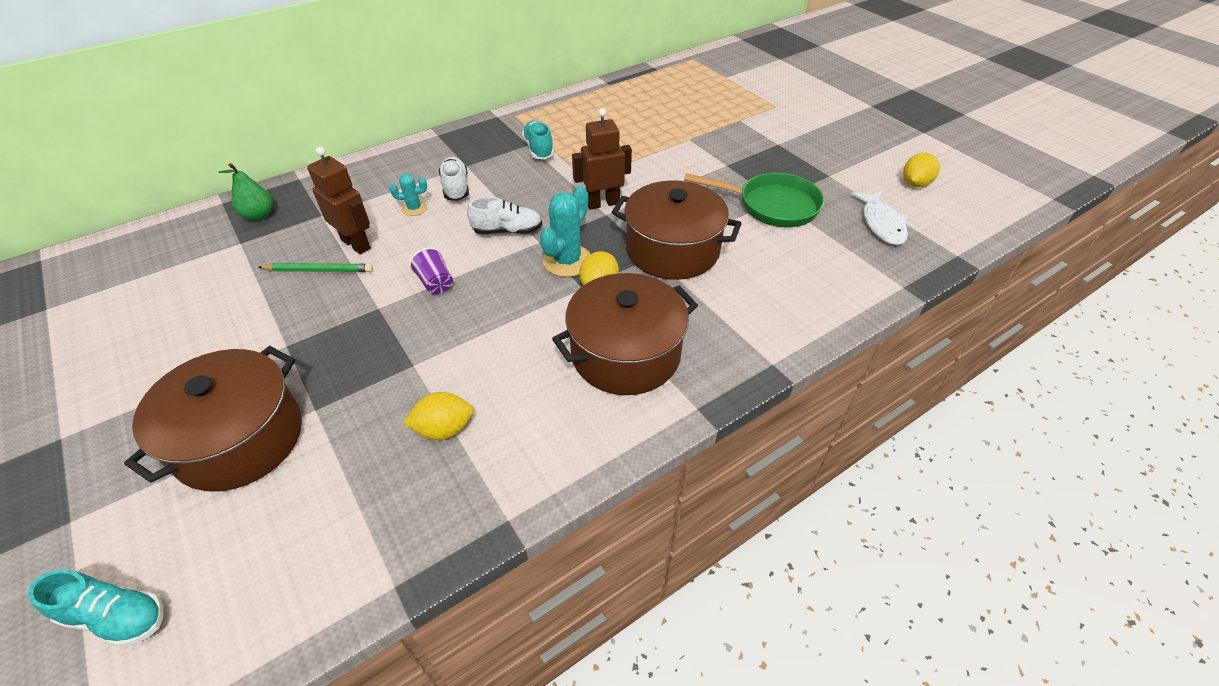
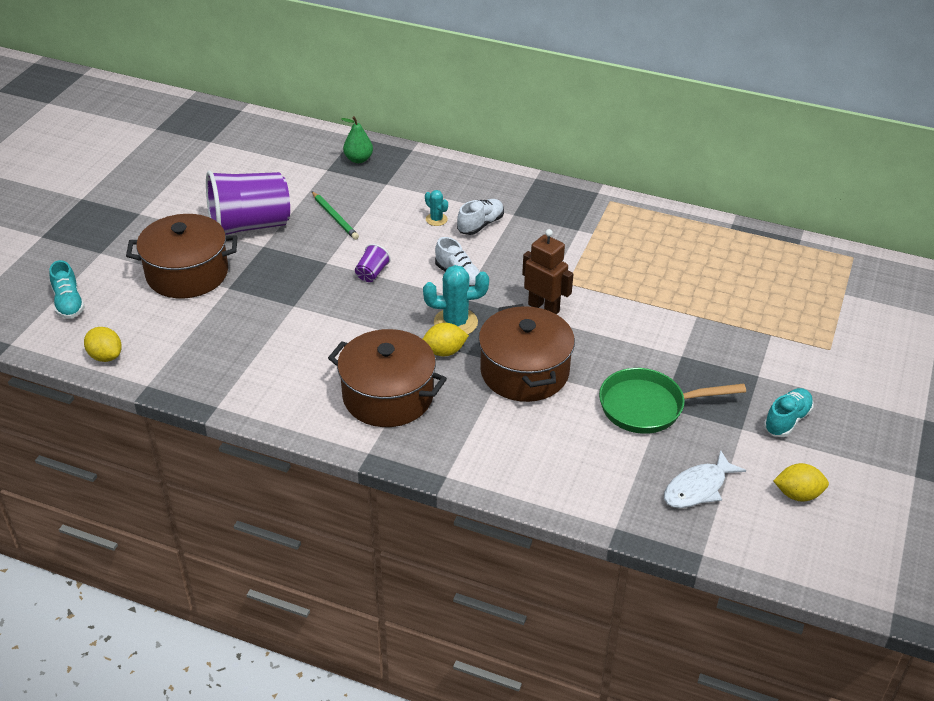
camera: 55 degrees right, 5 degrees down
brown robot [307,147,371,254] -> none
yellow lemon [404,392,474,440] -> yellow lemon moved to [84,327,122,362]
turquoise shoe [522,120,554,159] -> turquoise shoe moved to [764,388,814,437]
green pan [684,173,824,227] -> green pan turned 105 degrees clockwise [599,368,746,434]
none -> purple cup [206,170,290,235]

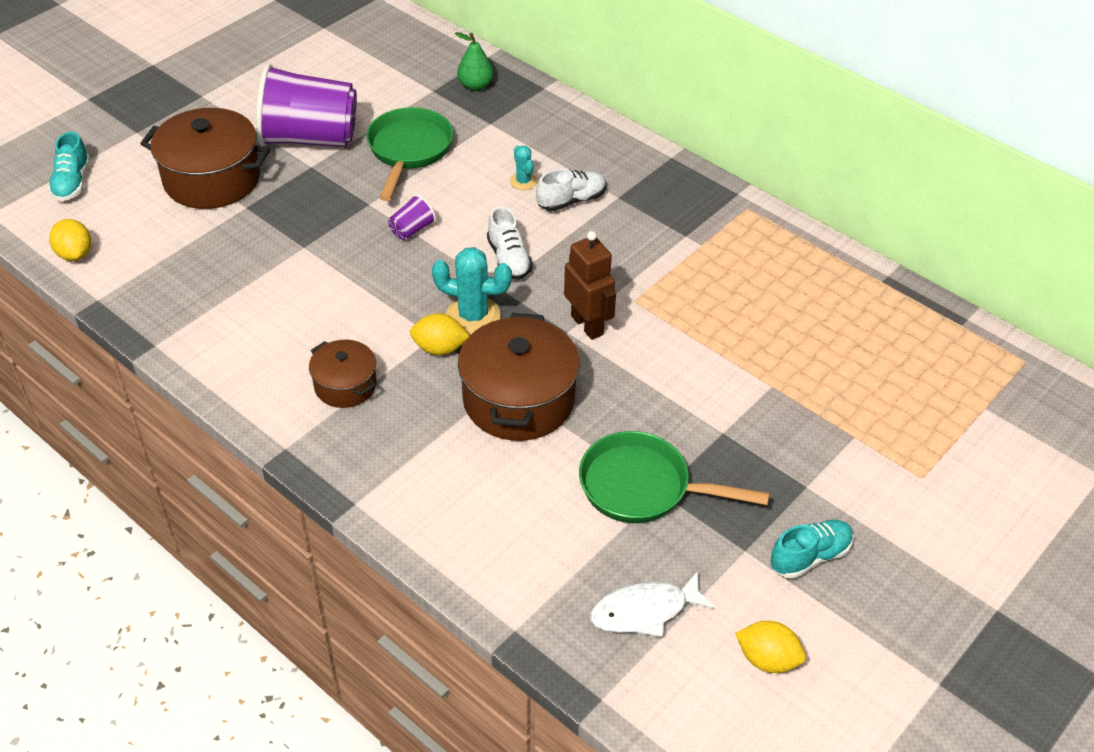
camera: 20 degrees right, 5 degrees up
green pencil [312,192,359,240] -> green pan [366,107,453,201]
brown pot [328,329,447,427] -> brown pot [309,340,377,408], size x0.56

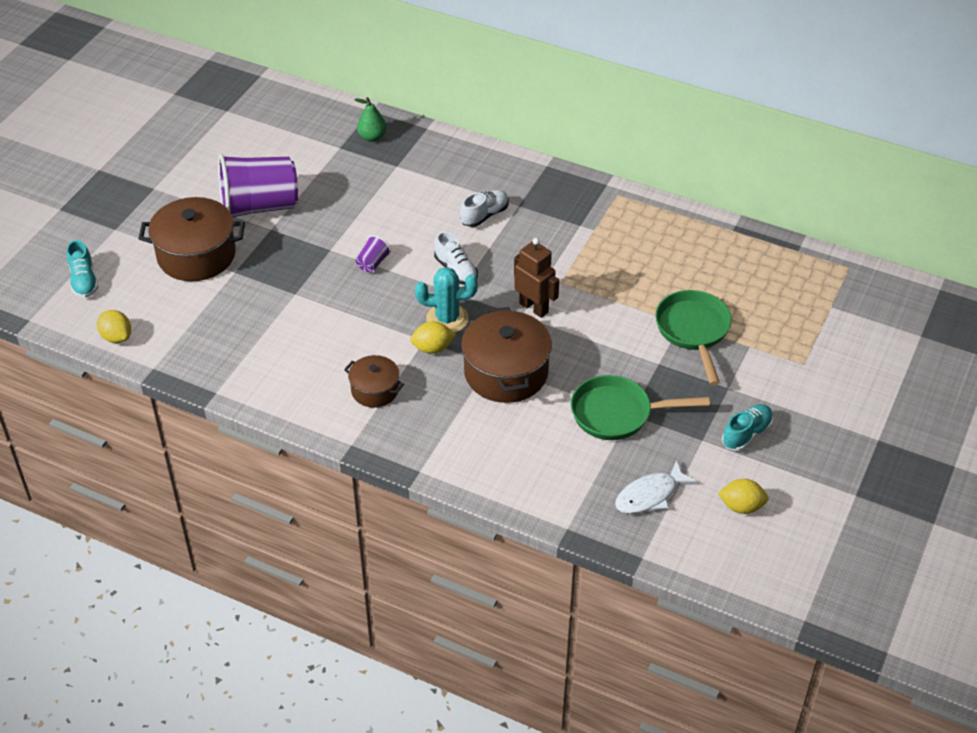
camera: 15 degrees left, 0 degrees up
green pan [366,107,453,201] -> green pan moved to [655,290,732,385]
turquoise cactus [510,146,537,190] -> none

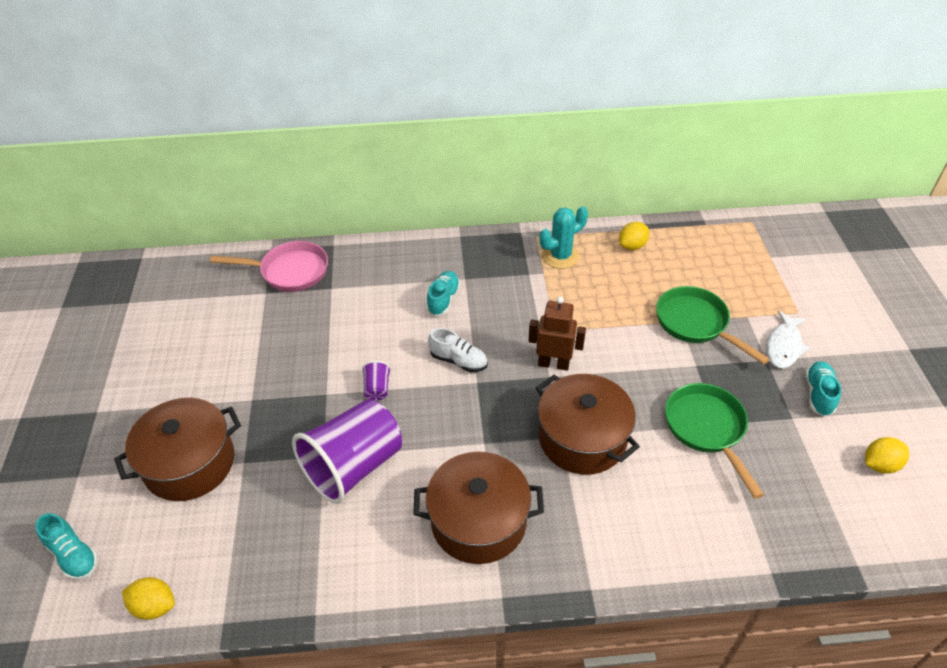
camera: 30 degrees left, 0 degrees up
purple cup [218,154,298,217] -> purple cup moved to [292,399,402,504]
brown pot [344,355,404,408] -> brown pot [413,452,544,564], size x1.78
green pear [355,97,387,142] -> pink pan [210,241,328,292]
yellow lemon [410,321,456,354] -> yellow lemon moved to [619,222,649,250]
turquoise cactus [415,267,478,333] -> turquoise cactus moved to [539,206,588,269]
white shoe [460,190,509,227] -> turquoise shoe [426,271,460,316]
green pan [571,375,710,440] -> green pan turned 105 degrees clockwise [665,383,764,499]
white fish [615,460,697,514] -> white fish moved to [766,311,810,368]

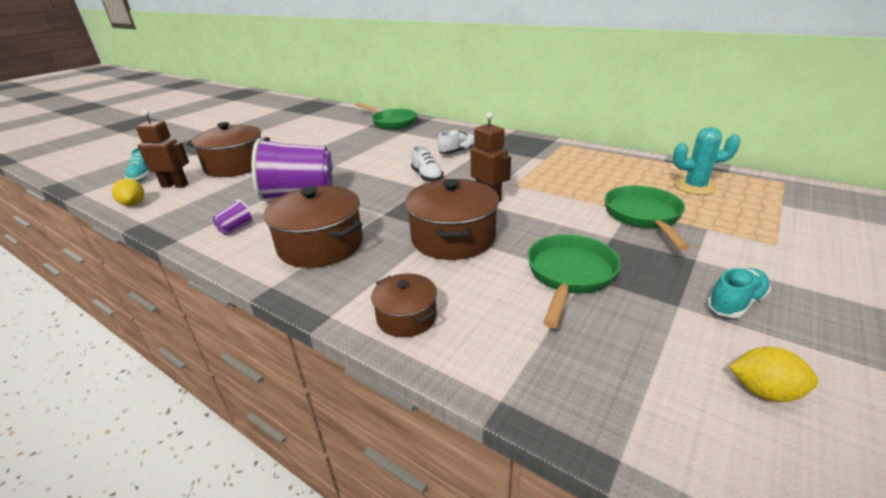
camera: 40 degrees right, 15 degrees down
pink pan [210,241,328,292] -> green pan [356,103,418,129]
purple cup [362,361,391,401] -> purple cup moved to [213,199,254,235]
turquoise shoe [426,271,460,316] -> white shoe [438,130,474,154]
turquoise cactus [539,206,588,269] -> turquoise cactus moved to [673,127,741,195]
yellow lemon [619,222,649,250] -> none
white fish [766,311,810,368] -> none
none -> brown robot [136,110,189,188]
none -> brown pot [371,273,437,337]

